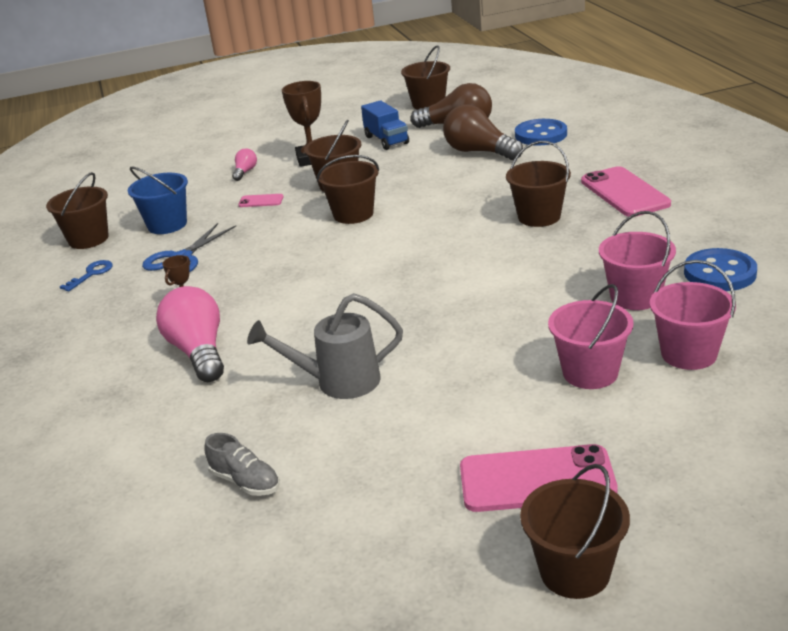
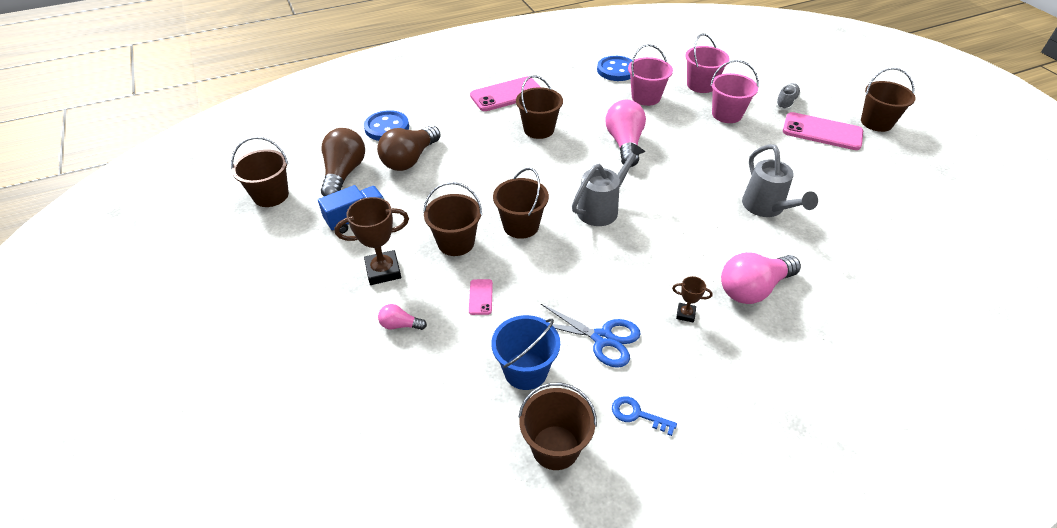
camera: 100 degrees left, 15 degrees up
grey shoe [204,433,280,496] -> grey shoe moved to [775,83,801,110]
pink phone [460,444,618,512] -> pink phone turned 60 degrees counterclockwise [783,112,863,150]
none -> grey watering can [572,143,645,226]
none -> pink light bulb [606,100,646,167]

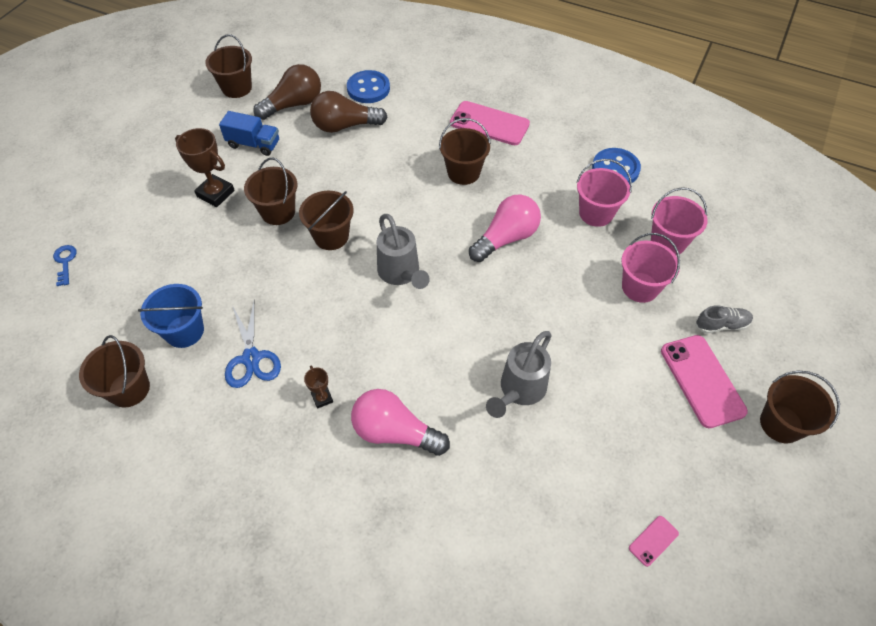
camera: 50 degrees right, 10 degrees up
pink light bulb [378,304,427,330] -> none
pink phone [469,279,493,315] -> pink phone moved to [629,516,679,567]
grey watering can [572,143,645,226] -> grey watering can turned 60 degrees clockwise [377,214,430,289]
blue key [612,396,677,436] -> blue key moved to [53,245,77,286]

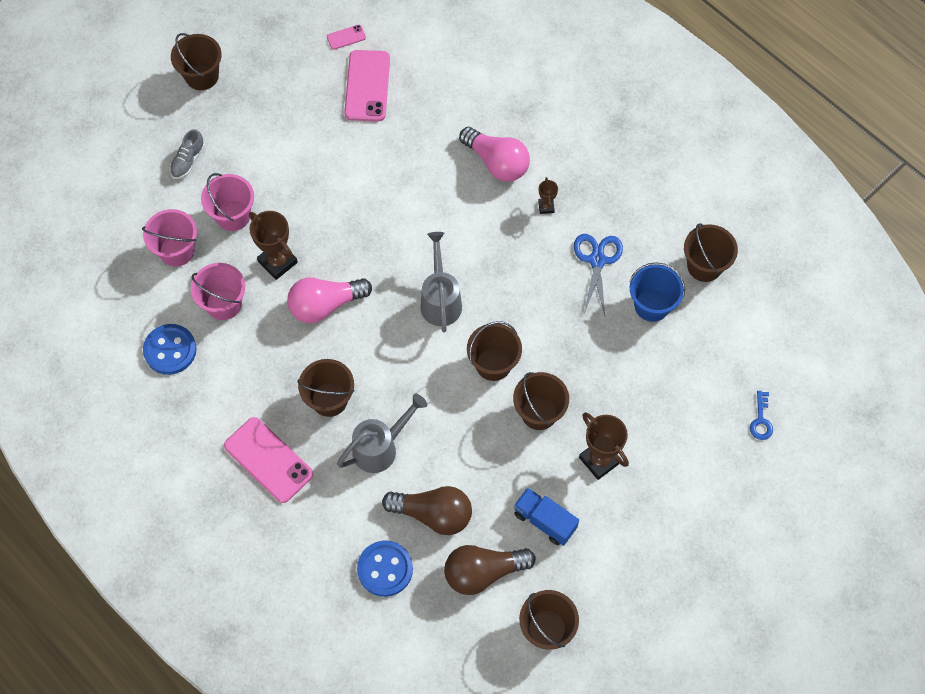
camera: 160 degrees left, 10 degrees up
grey watering can [486,331,552,418] -> grey watering can moved to [337,394,427,473]
pink phone [661,335,748,428] -> pink phone moved to [344,50,390,121]
grey shoe [696,305,753,334] -> grey shoe turned 75 degrees counterclockwise [170,129,205,179]
none -> brown trophy [249,211,298,280]

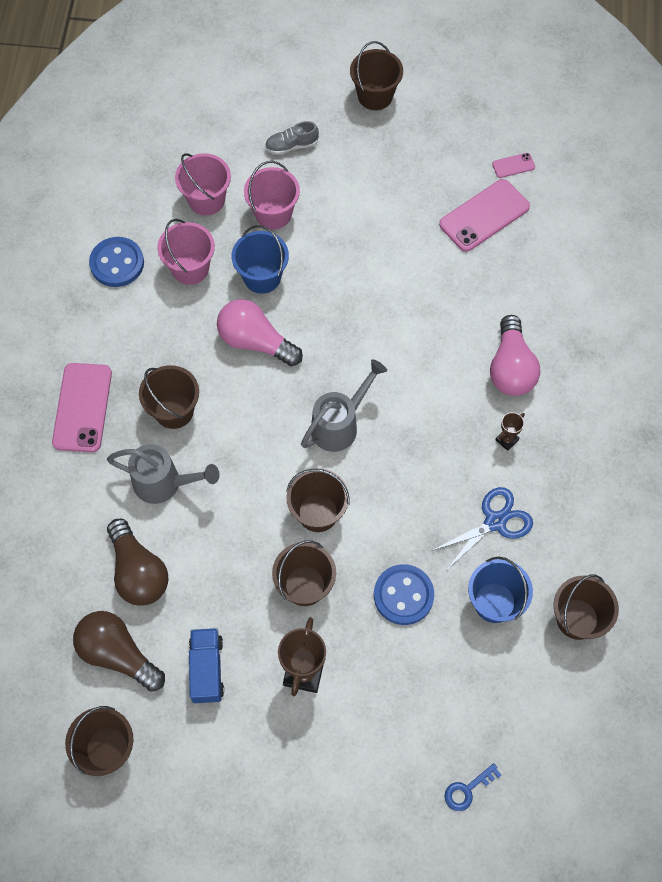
camera: 50 degrees right, 0 degrees up
brown trophy [249,211,298,280] -> blue bucket [231,225,289,294]
pink phone [327,25,366,50] -> pink phone turned 45 degrees counterclockwise [492,153,535,178]
blue button [357,540,413,597] -> blue button moved to [374,564,434,625]

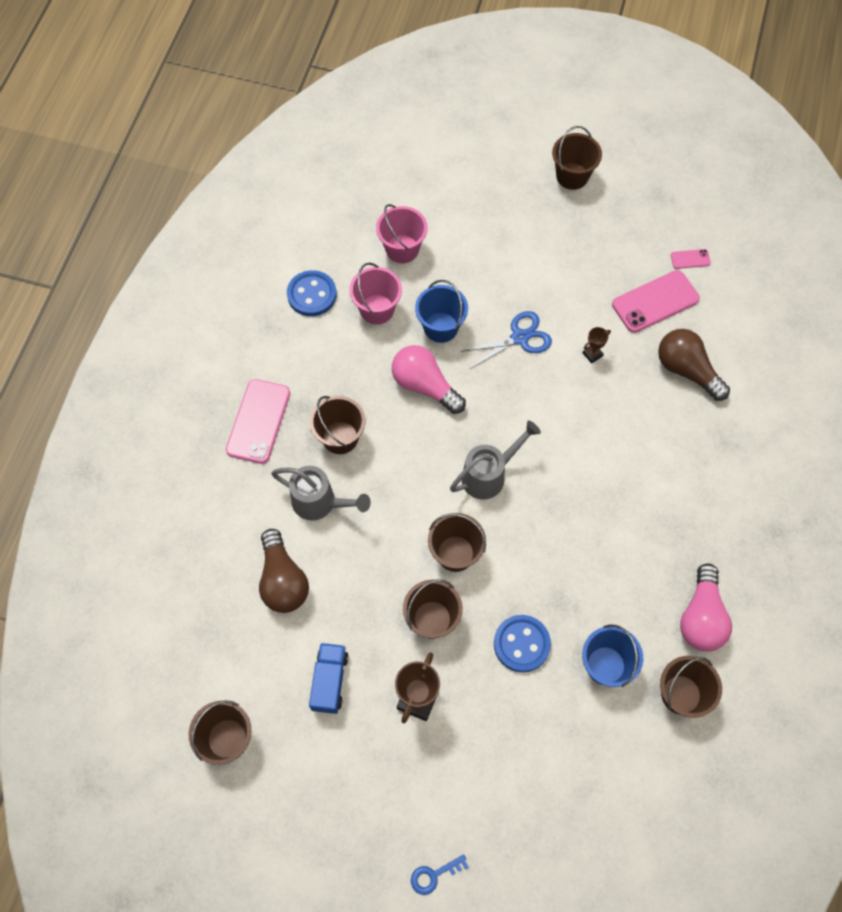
camera: 10 degrees right, 0 degrees up
brown light bulb [73,611,165,692] -> brown light bulb moved to [658,329,730,401]
pink bucket [244,161,300,230] -> none
grey shoe [265,121,319,155] -> none
blue scissors [432,487,533,570] -> blue scissors moved to [461,311,552,369]
blue key [444,763,502,811] -> blue key moved to [411,854,469,895]
pink light bulb [490,315,540,396] -> pink light bulb moved to [680,563,732,652]
brown trophy [495,412,525,451] -> brown trophy moved to [583,327,611,363]

